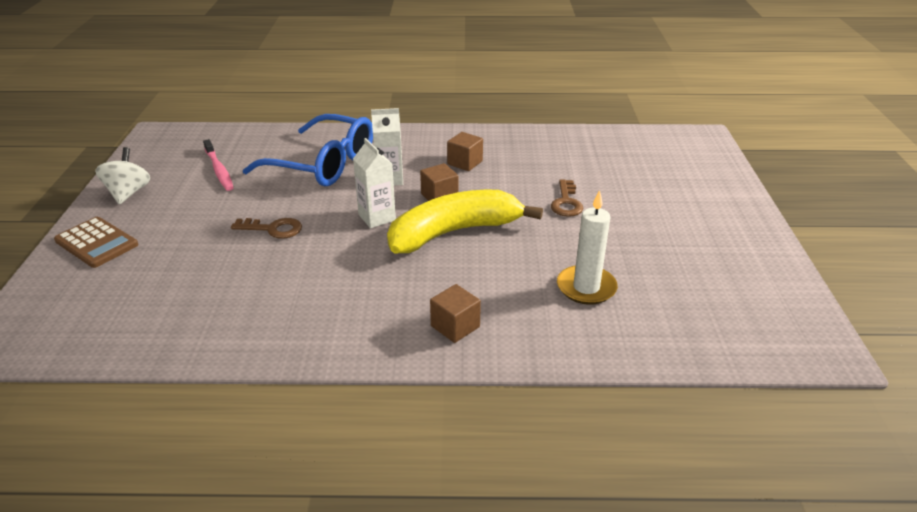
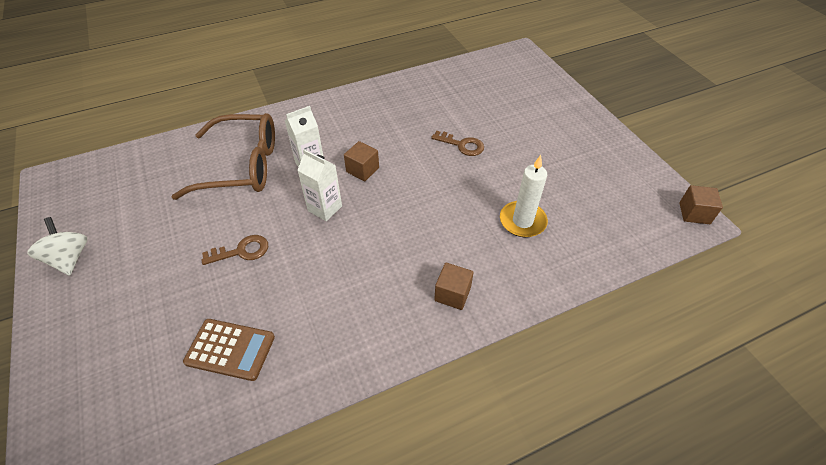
camera: 25 degrees left, 15 degrees up
brown calculator [54,217,138,268] -> brown calculator moved to [183,319,275,381]
pink toothbrush [203,139,234,191] -> none
blue glasses [243,114,373,186] -> brown glasses [172,113,275,200]
yellow banana [387,190,543,253] -> none
brown cube [447,132,483,171] -> brown cube moved to [679,185,723,224]
brown key [551,179,583,217] -> brown key turned 45 degrees counterclockwise [431,131,484,156]

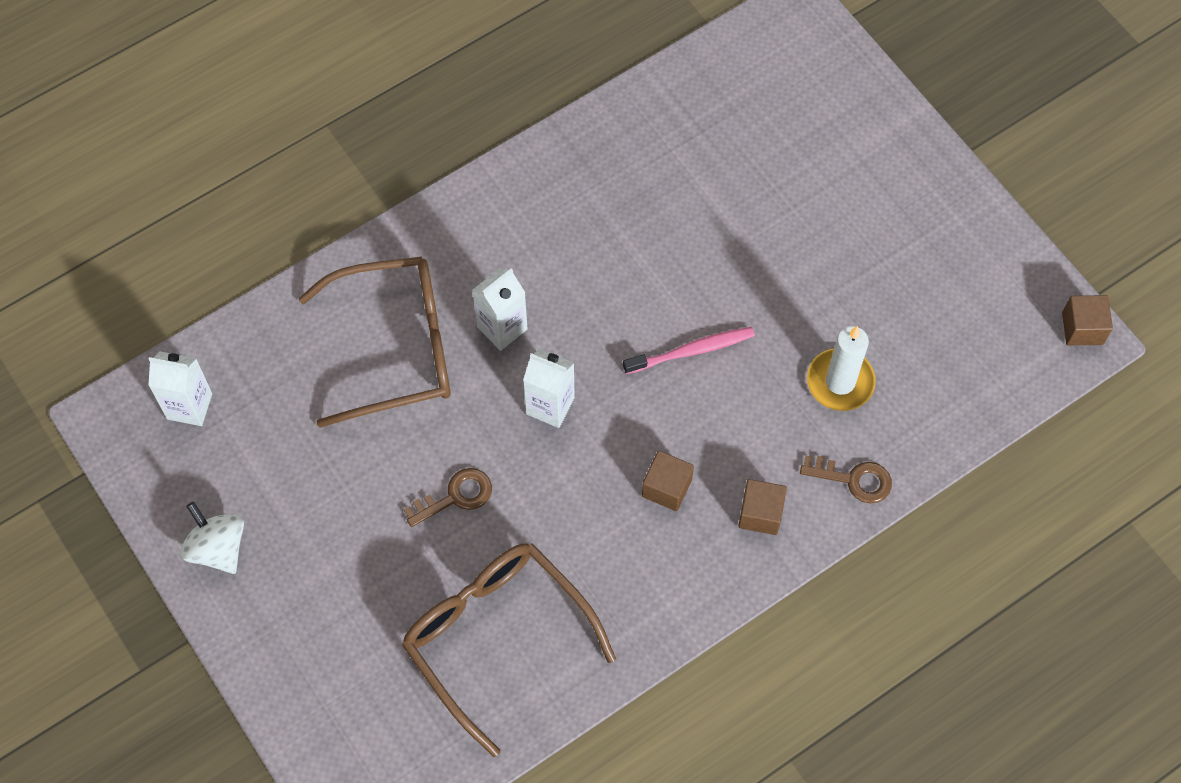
camera: 10 degrees left, 15 degrees up
brown calculator [183,319,275,381] -> brown glasses [402,543,616,757]
brown cube [344,141,379,181] -> brown cube moved to [642,451,694,511]
brown key [431,131,484,156] -> brown key moved to [800,456,892,504]
none -> white carton [148,351,212,426]
none -> pink toothbrush [623,327,755,374]

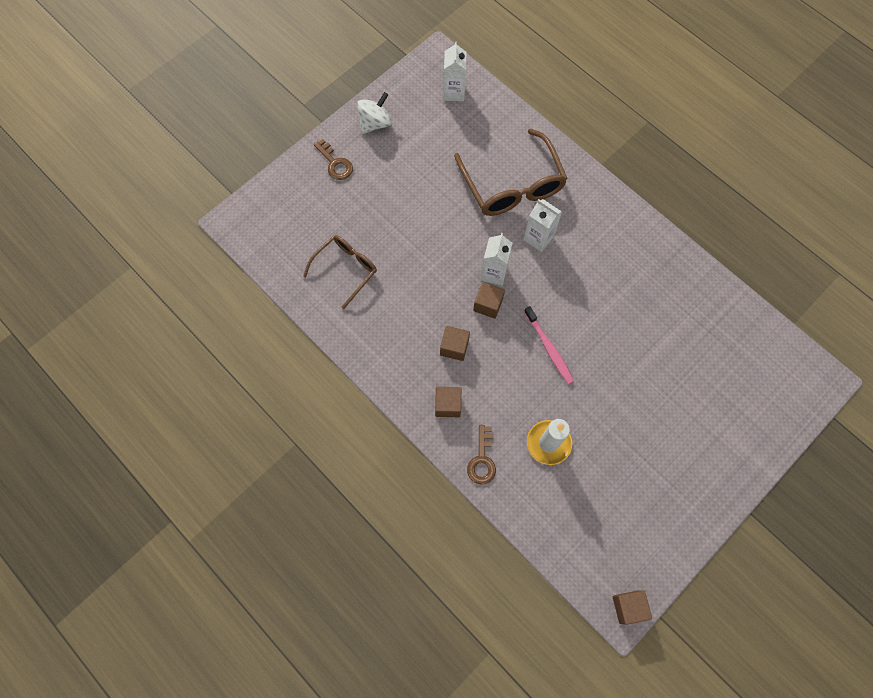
camera: 80 degrees right, 5 degrees up
brown glasses [402,543,616,757] -> brown glasses [303,235,377,309], size x0.62
brown key [403,468,492,527] -> brown key moved to [314,139,353,180]
none -> brown cube [473,282,505,319]

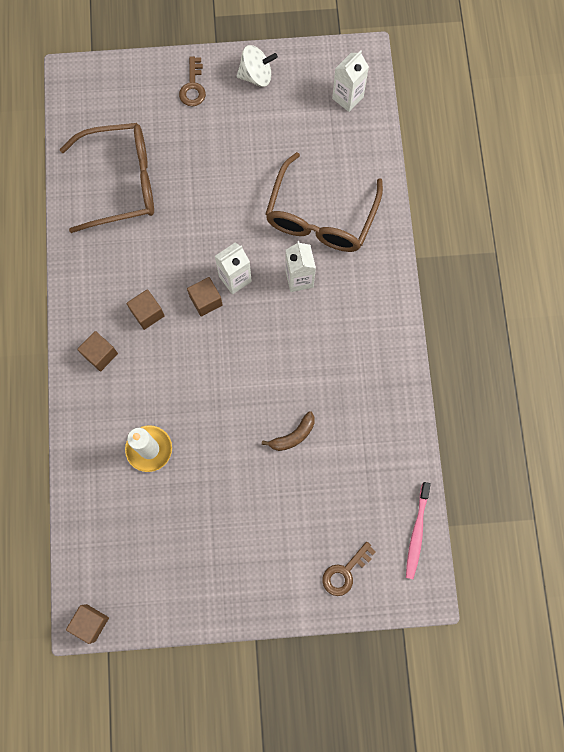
camera: 40 degrees right, 5 degrees up
brown glasses [303,235,377,309] -> brown glasses [60,123,154,233], size x1.62
brown key [467,425,496,485] -> brown key moved to [322,542,376,596]
pink toothbrush [524,306,574,384] -> pink toothbrush moved to [406,482,431,579]
none -> brown banana [262,411,315,451]

